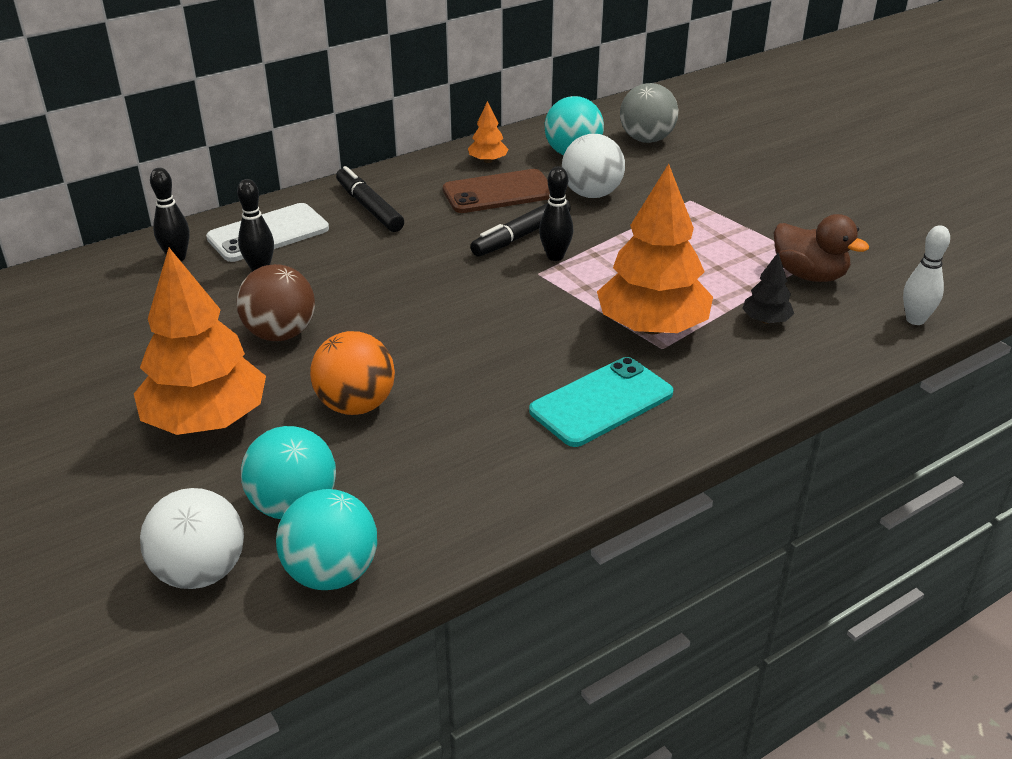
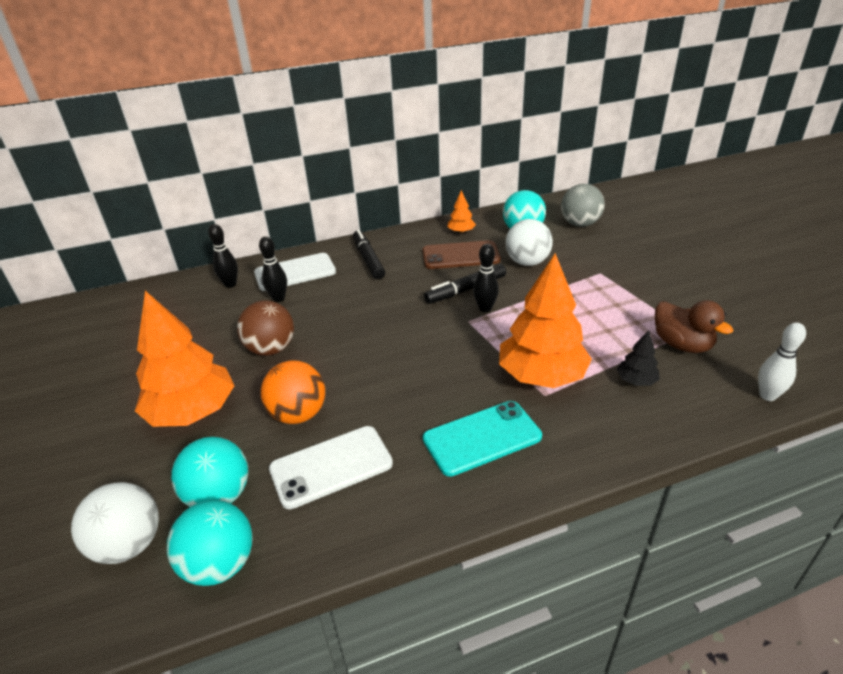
camera: 15 degrees right, 0 degrees up
none -> white phone [269,426,393,509]

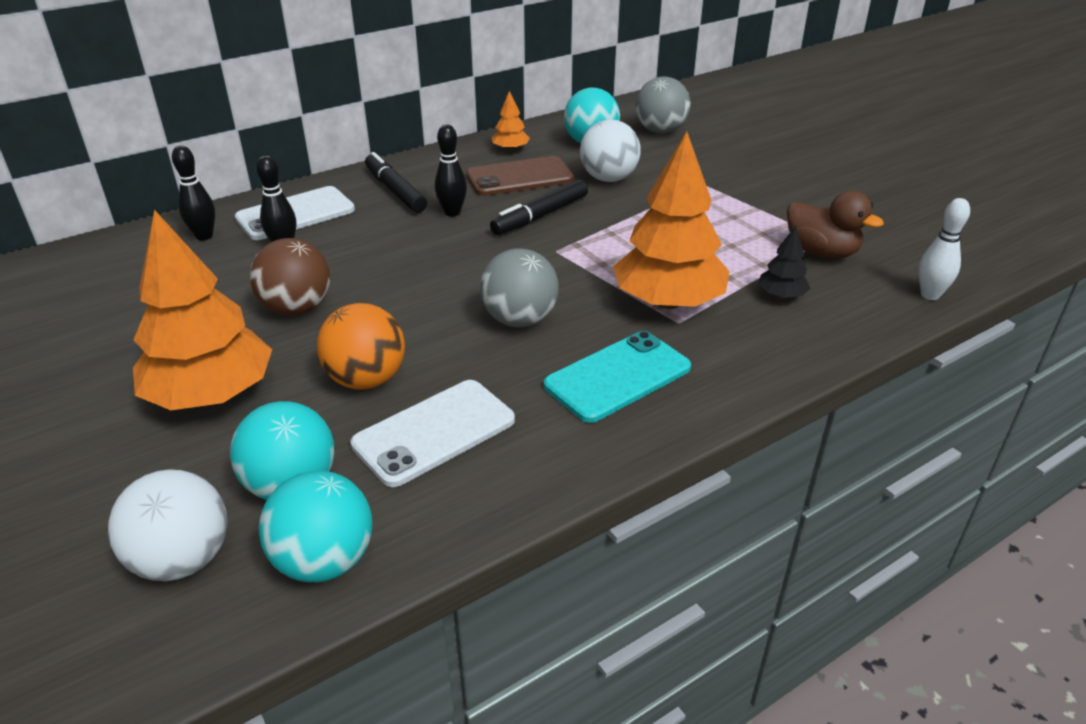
camera: 15 degrees left, 0 degrees up
black bowling pin [473,244,499,312] -> black bowling pin moved to [435,124,467,217]
none -> grey ball [480,248,559,327]

